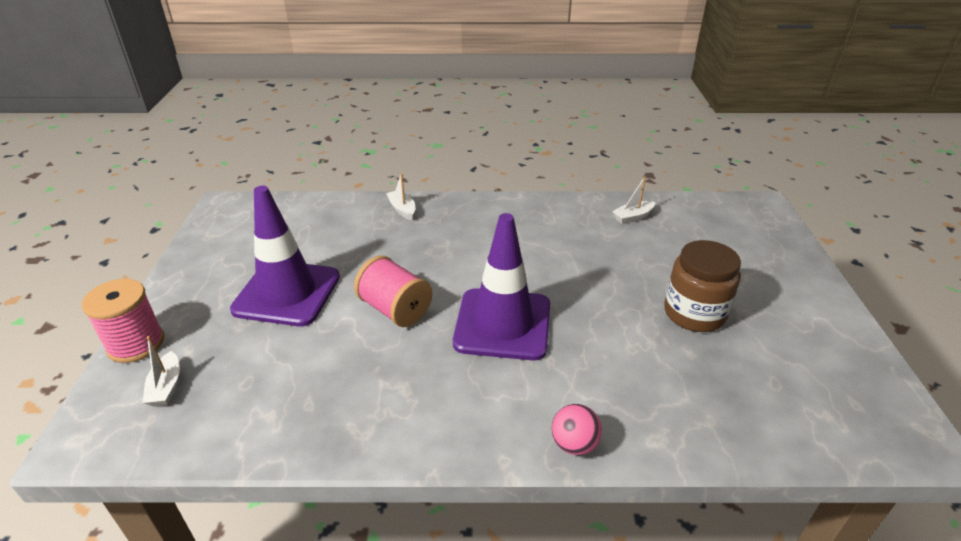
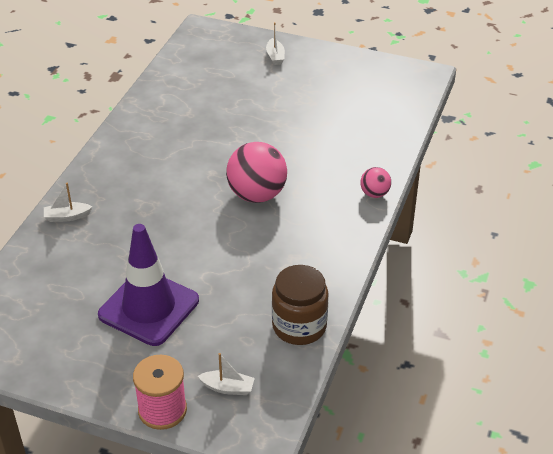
camera: 70 degrees left, 5 degrees up
pink spool [354,256,432,327] -> none
purple traffic cone [453,213,550,361] -> pink ball [226,142,287,203]
white boat [612,176,655,224] -> white boat moved to [266,22,285,65]
brown jar [664,240,741,332] -> brown jar moved to [272,265,329,345]

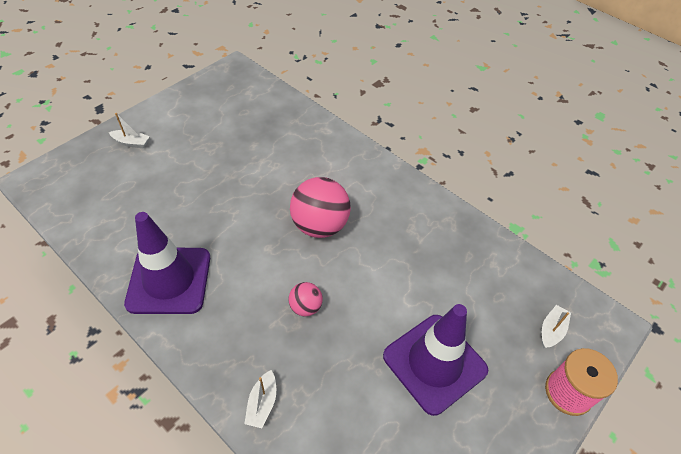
camera: 70 degrees left, 10 degrees up
brown jar [272,265,329,345] -> none
pink ball [360,167,391,198] -> pink ball moved to [289,282,323,317]
none -> purple traffic cone [124,212,210,314]

